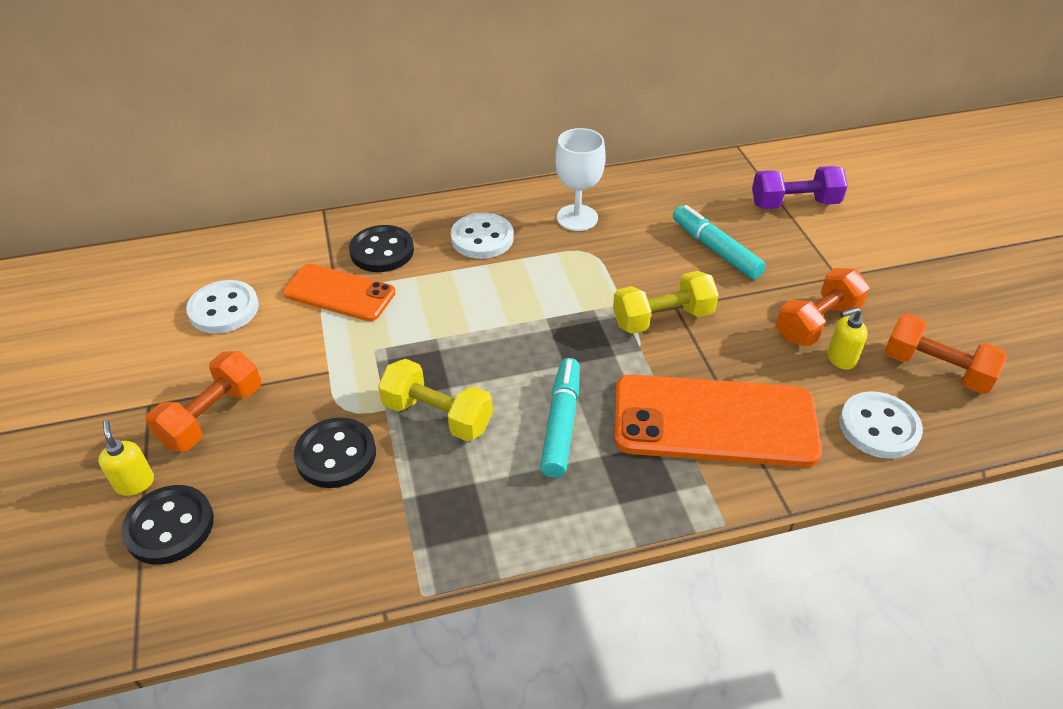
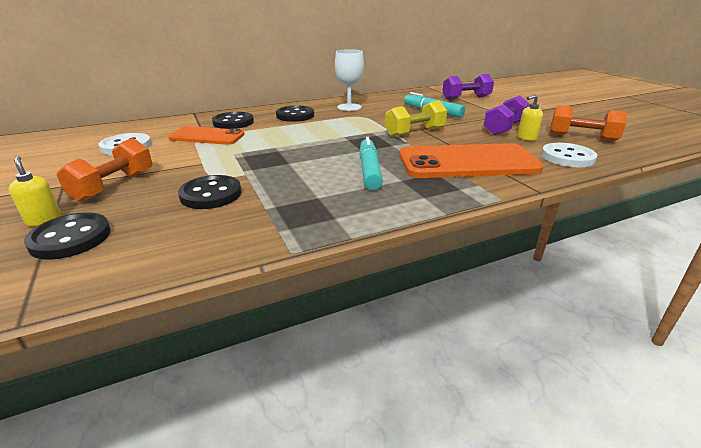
camera: 10 degrees left, 15 degrees down
yellow dumbbell [378,359,493,441] -> none
white button [451,213,514,259] -> black button [276,105,314,122]
orange dumbbell [776,268,870,346] -> purple dumbbell [483,95,530,135]

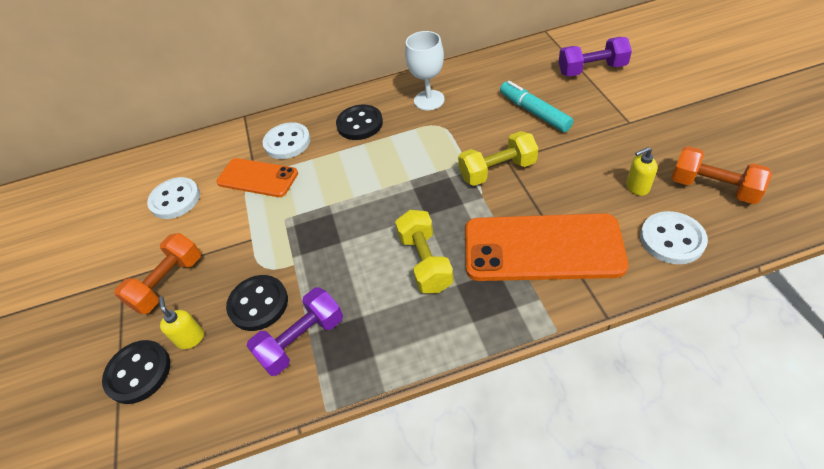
camera: 15 degrees right, 20 degrees up
yellow soap dispenser [9,156,61,226] -> yellow soap dispenser moved to [159,296,204,349]
black button [212,112,254,129] -> white button [263,122,311,159]
turquoise marker [359,137,383,190] -> yellow dumbbell [395,210,454,293]
purple dumbbell [483,95,530,135] -> purple dumbbell moved to [247,287,343,376]

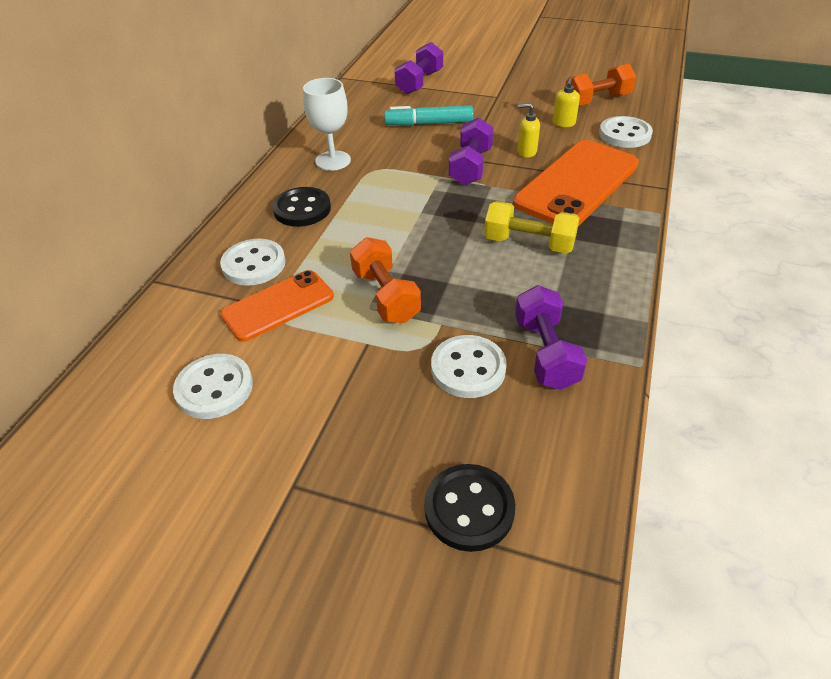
camera: 60 degrees left, 5 degrees down
orange dumbbell [114,233,201,314] -> orange dumbbell moved to [350,237,421,323]
yellow soap dispenser [159,296,204,349] -> yellow soap dispenser moved to [517,103,540,158]
black button [226,275,288,331] -> white button [431,335,507,398]
yellow dumbbell [458,131,538,186] -> purple dumbbell [449,117,494,185]

